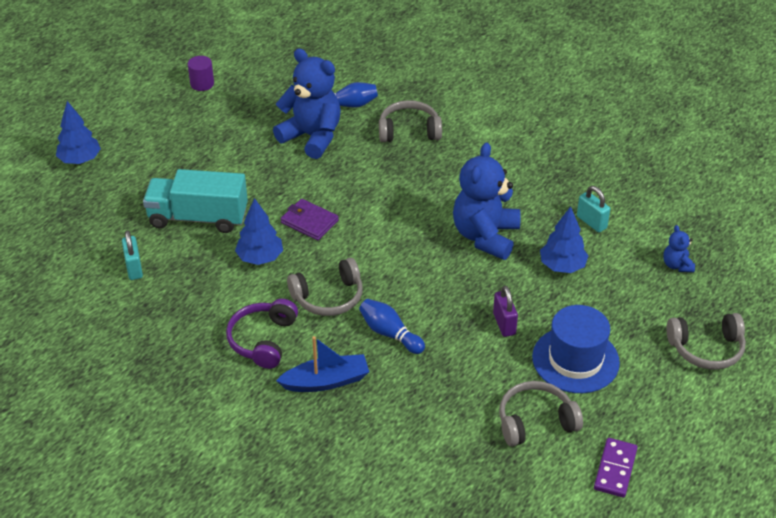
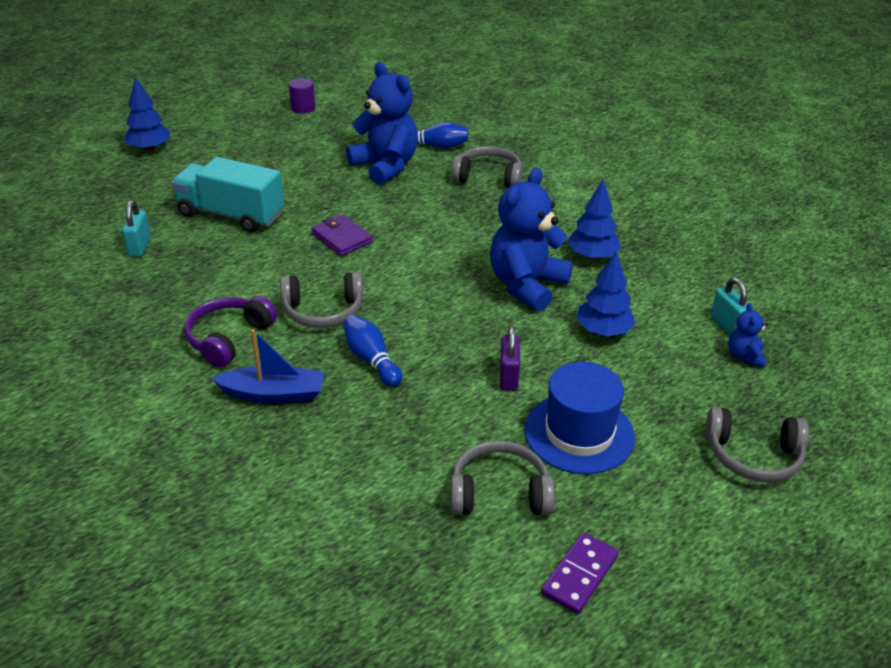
camera: 15 degrees right, 5 degrees down
blue tree [235,198,283,265] -> blue tree moved to [567,180,620,260]
turquoise padlock [577,186,610,232] -> turquoise padlock moved to [711,278,748,335]

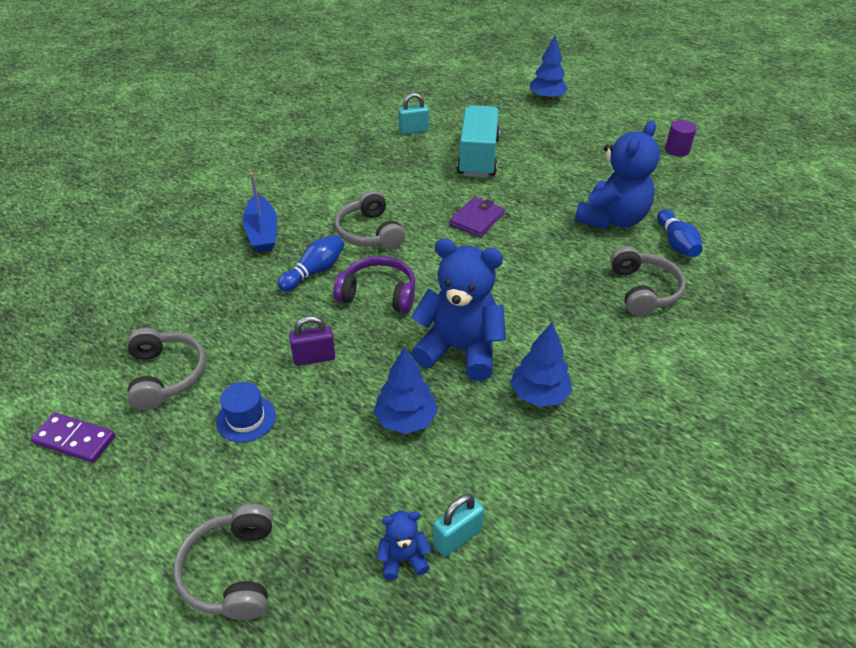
camera: 75 degrees right, 5 degrees up
purple headphones [184,296,277,368] -> purple headphones moved to [333,256,415,313]
blue hat [525,362,635,474] -> blue hat [216,382,276,443], size x0.56

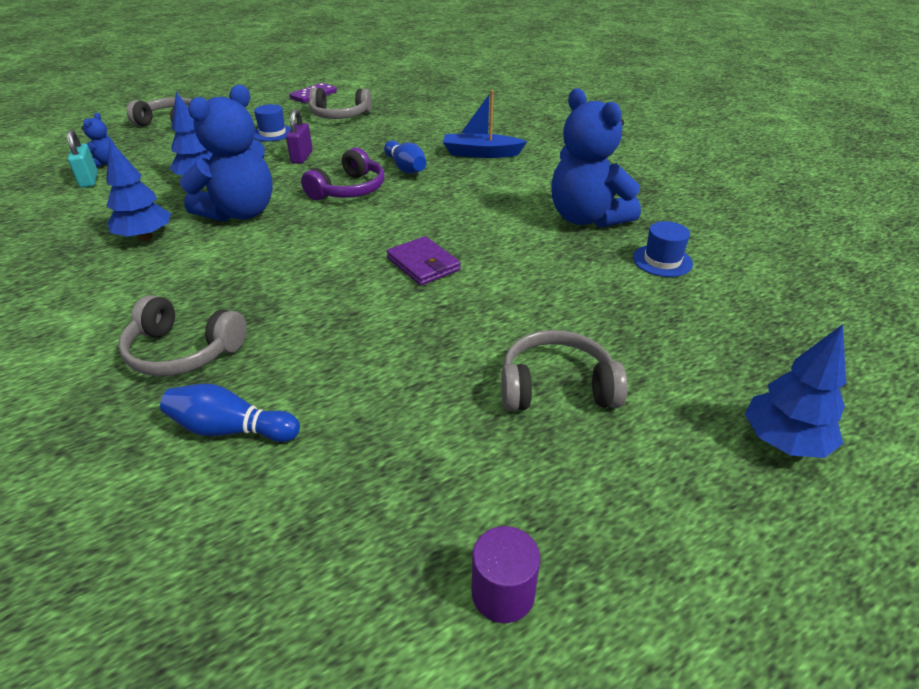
camera: 110 degrees right, 5 degrees down
grey headphones [334,190,405,249] -> grey headphones moved to [501,330,628,411]
turquoise padlock [398,93,429,135] -> blue hat [633,221,693,277]
turquoise truck [457,105,500,178] -> none
blue teddy bear [575,121,660,229] -> blue teddy bear moved to [551,88,641,228]

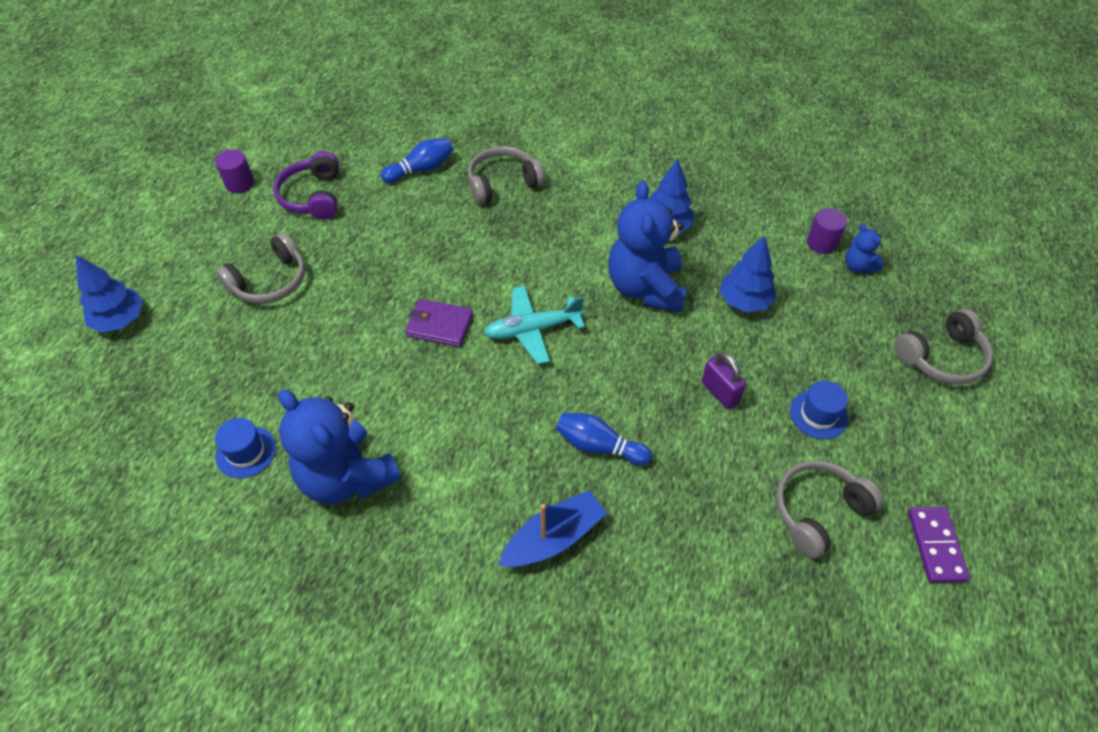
camera: 140 degrees right, 15 degrees up
turquoise padlock [67,130,98,188] -> purple cylinder [807,208,847,254]
purple headphones [301,148,384,200] -> purple headphones moved to [273,151,339,219]
blue teddy bear [551,88,641,228] -> blue teddy bear turned 150 degrees counterclockwise [278,389,401,504]
none -> turquoise plane [484,286,585,364]

